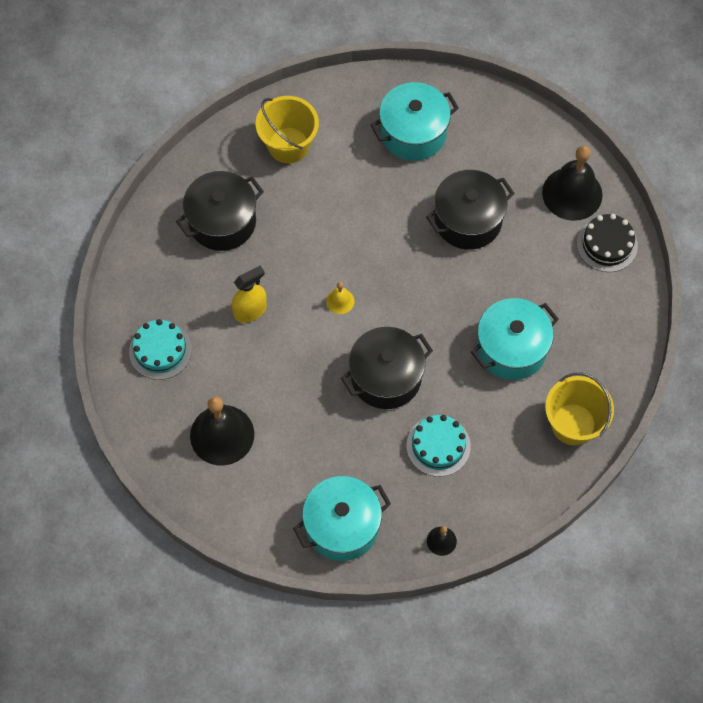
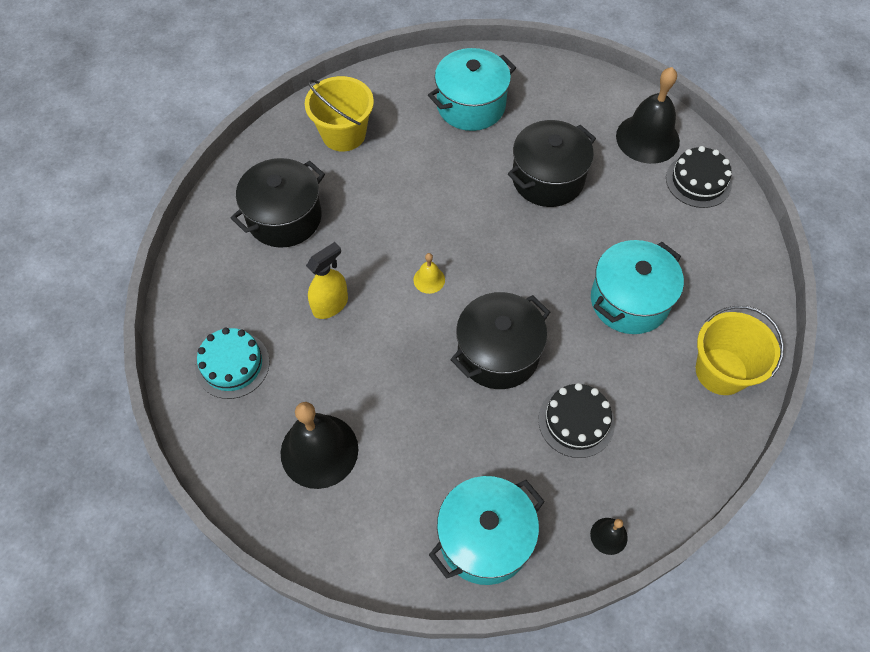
camera: 10 degrees left, 5 degrees down
turquoise cake [406,415,471,477] -> black cake [538,383,615,458]

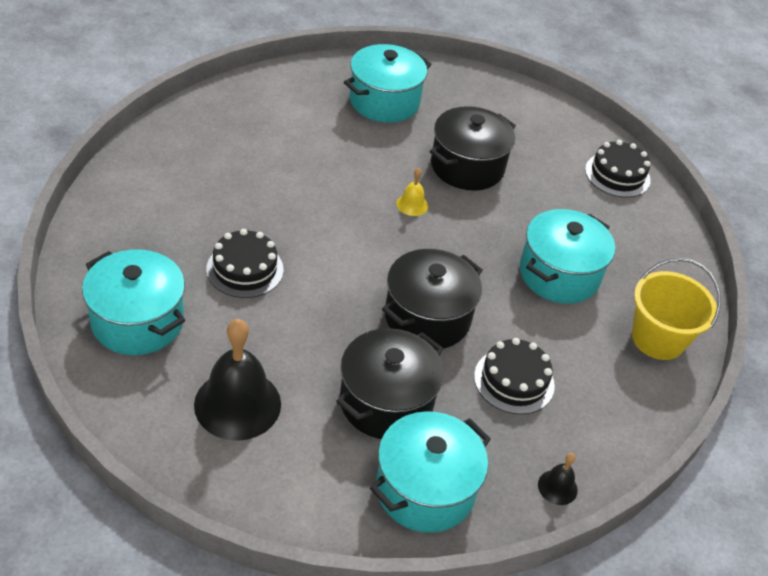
camera: 10 degrees left, 15 degrees down
turquoise cake [195,328,270,399] -> turquoise pot [82,249,185,355]
black pot [231,158,325,248] -> black pot moved to [336,328,444,439]
yellow bucket [305,76,374,152] -> none
yellow spray bottle [306,242,348,319] -> black cake [206,229,284,298]
yellow bell [413,253,445,294] -> yellow bell moved to [396,168,428,216]
black bell [616,67,680,164] -> none

